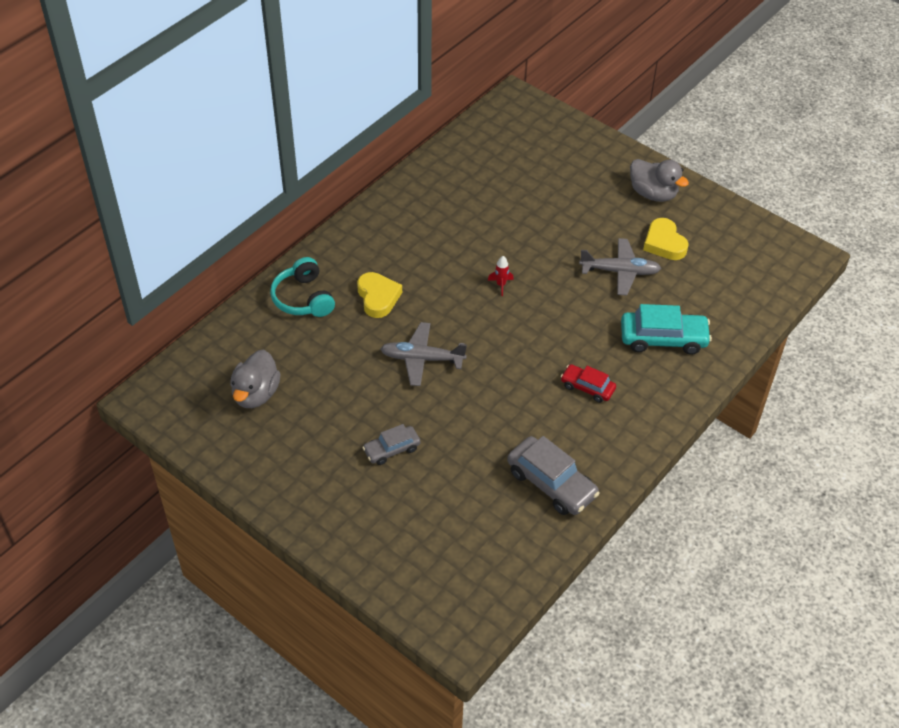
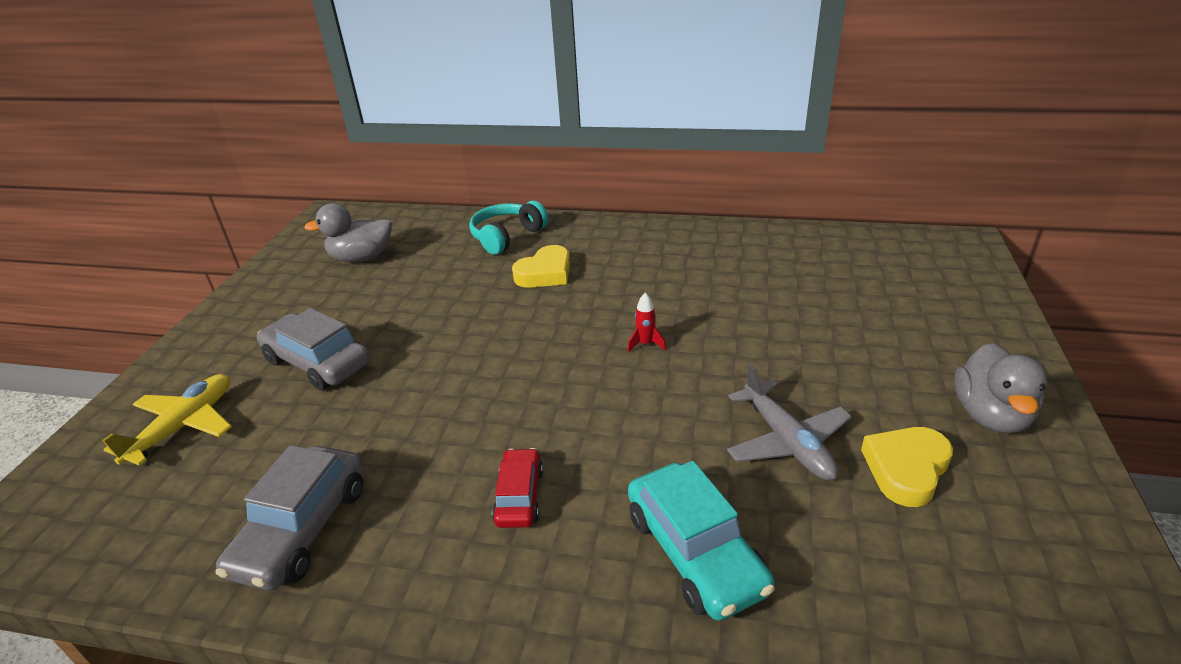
camera: 65 degrees right, 15 degrees down
grey car [362,424,421,465] -> grey car [257,308,370,391], size x1.67
grey plane [380,322,467,386] -> none
none -> yellow plane [102,374,232,466]

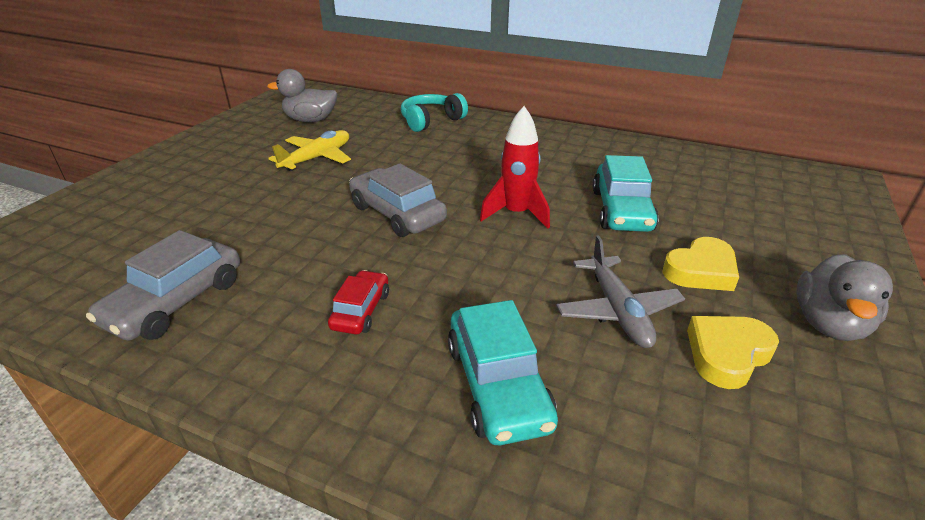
camera: 10 degrees right, 0 degrees up
yellow plane [102,374,232,466] -> yellow plane moved to [268,130,351,171]
grey car [257,308,370,391] -> grey car moved to [349,163,447,237]
yellow heart [512,245,570,288] -> yellow heart moved to [662,237,739,291]
red rocket [627,293,666,353] -> red rocket [480,106,550,229], size x2.01
none -> turquoise car [593,155,659,232]

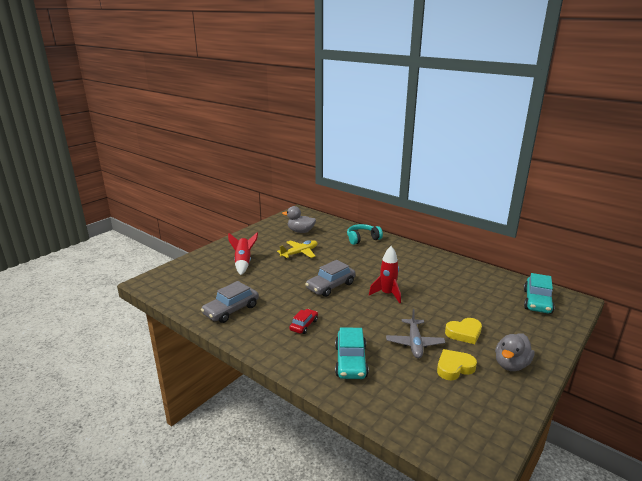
camera: 15 degrees right, 10 degrees down
grey car [349,163,447,237] -> grey car turned 105 degrees counterclockwise [305,260,356,297]
turquoise car [593,155,659,232] -> turquoise car moved to [524,273,555,314]
none -> red rocket [228,232,258,275]

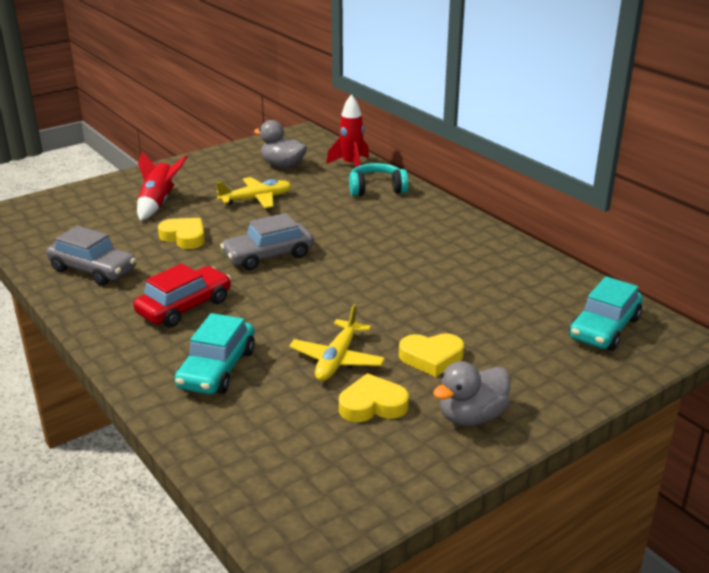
camera: 15 degrees right, 5 degrees up
grey car [201,281,259,323] -> grey car turned 120 degrees counterclockwise [46,226,136,285]
red car [289,309,318,334] -> red car [133,263,231,328], size x1.67
red rocket [369,246,401,303] -> red rocket moved to [326,94,369,167]
grey plane [386,309,445,359] -> yellow plane [289,304,385,381]
none -> yellow heart [158,218,205,249]

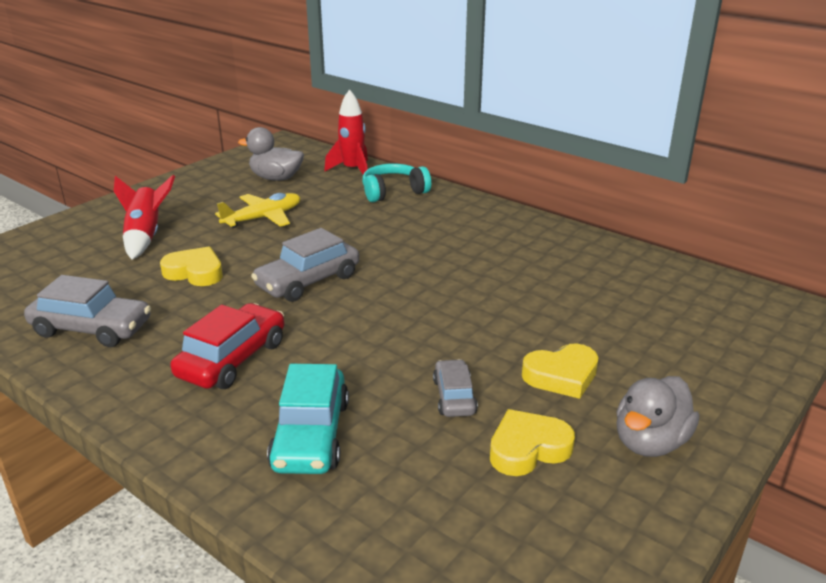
camera: 15 degrees left, 0 degrees up
yellow plane [289,304,385,381] -> grey car [433,359,478,417]
turquoise car [569,276,643,351] -> none

